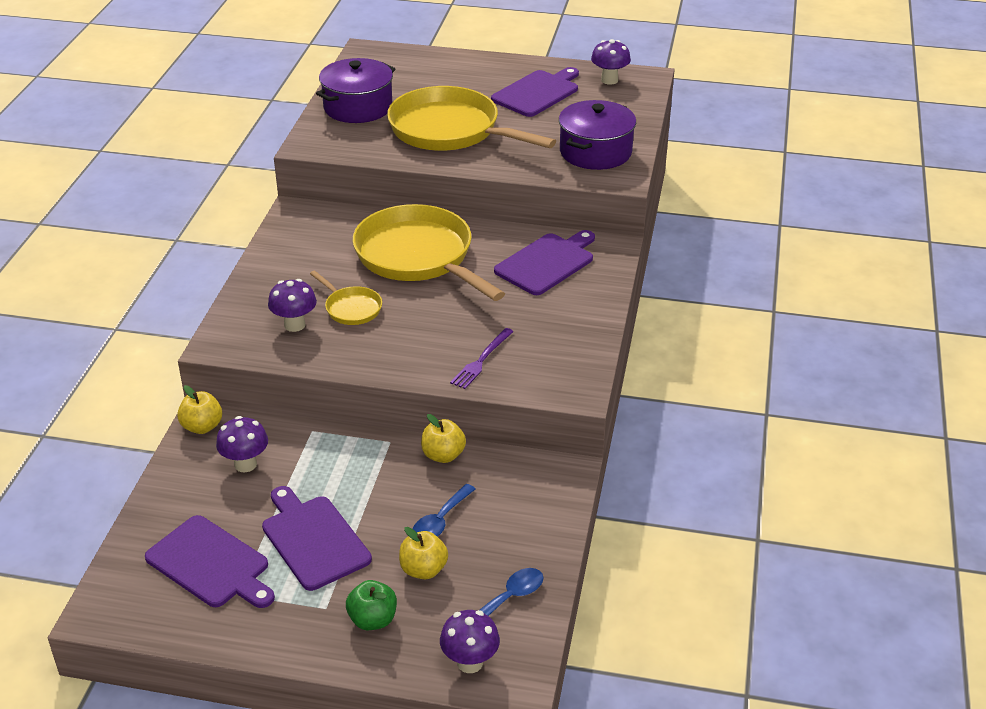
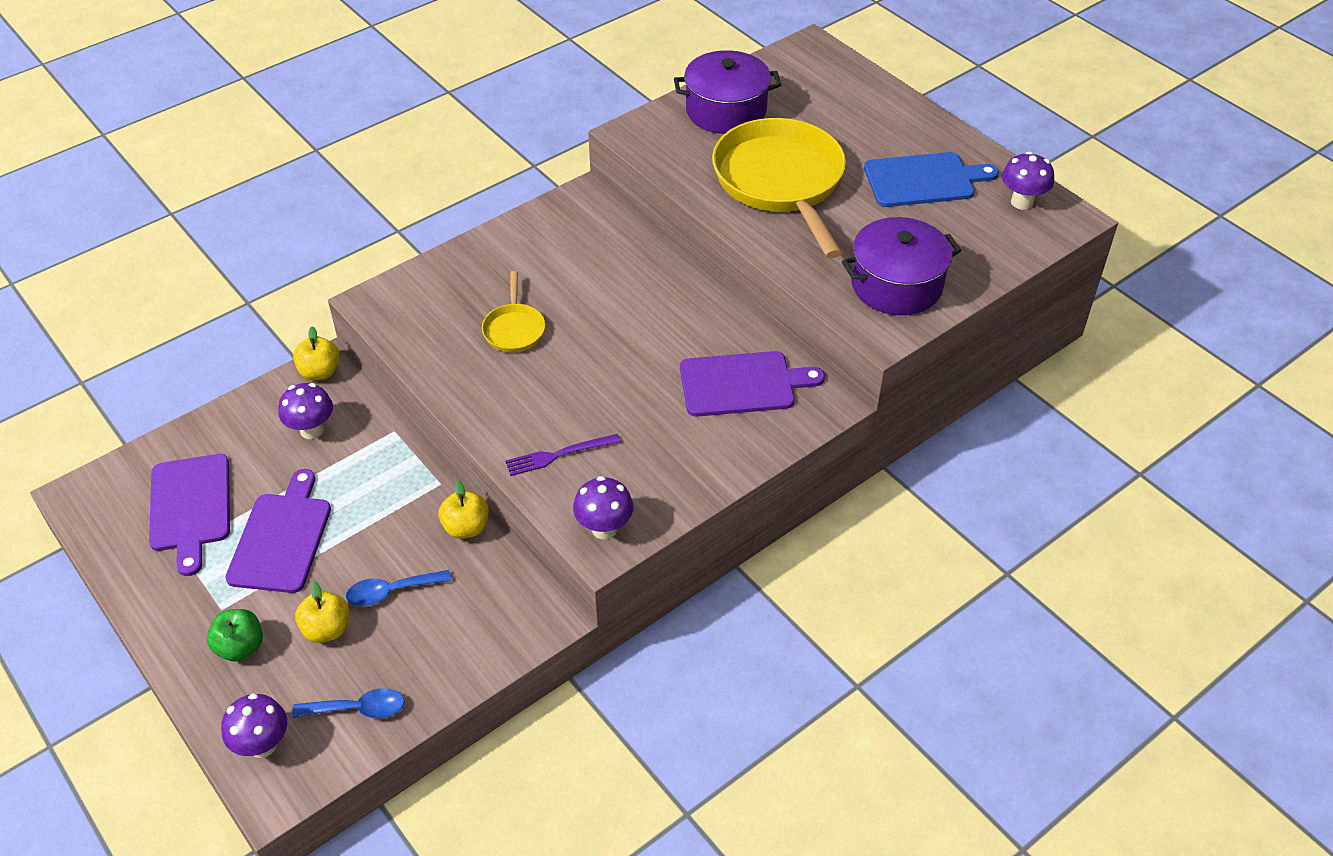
camera: 40 degrees right, 10 degrees up
purple mushroom [268,279,317,332] -> purple mushroom moved to [573,476,633,539]
yellow pan [352,204,505,301] -> none
purple cutting board [491,67,579,117] -> blue cutting board [864,152,999,207]

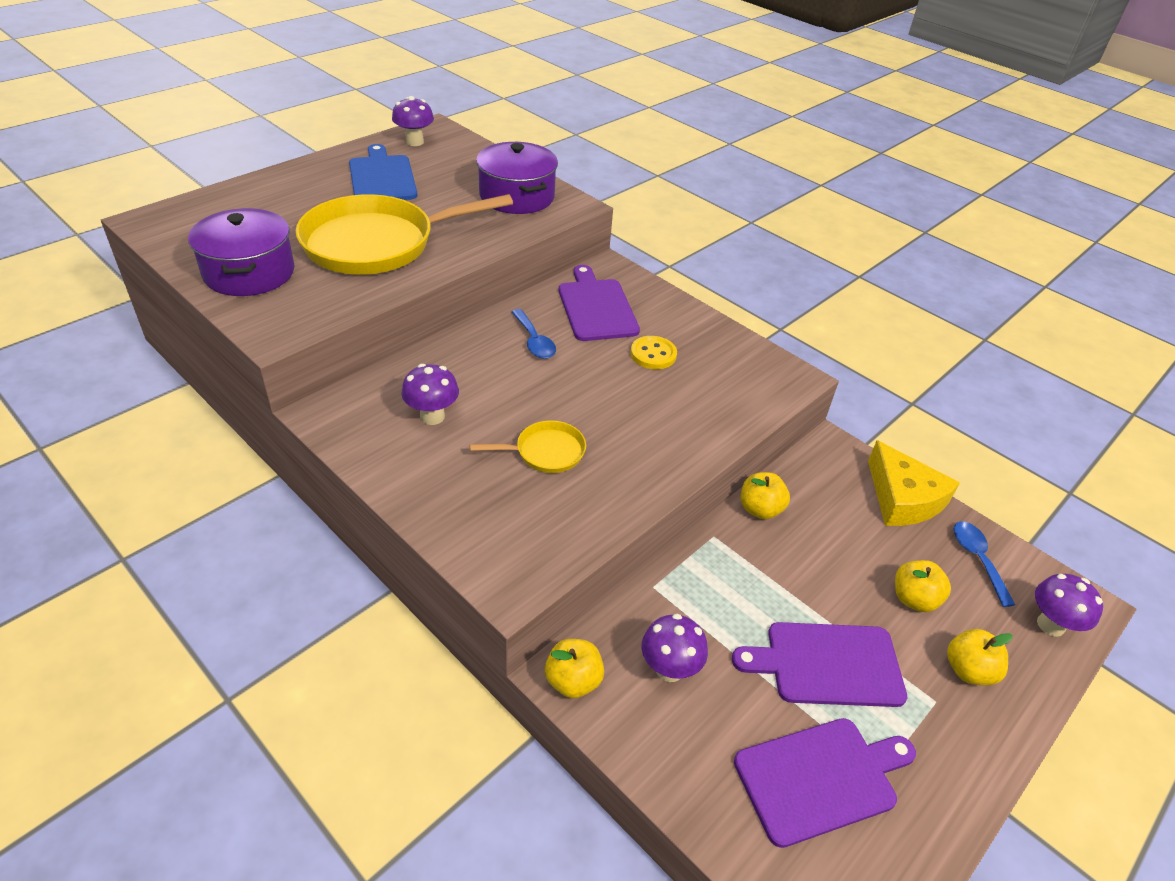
camera: 100 degrees left, 5 degrees down
green apple [207,609,263,661] -> yellow apple [947,629,1013,686]
blue spoon [346,570,452,606] -> blue spoon moved to [511,309,556,359]
purple fork [505,434,621,476] -> none
purple mushroom [573,476,633,539] -> purple mushroom moved to [401,364,459,425]
none -> yellow button [630,336,677,369]
none -> yellow cheese [868,440,960,526]

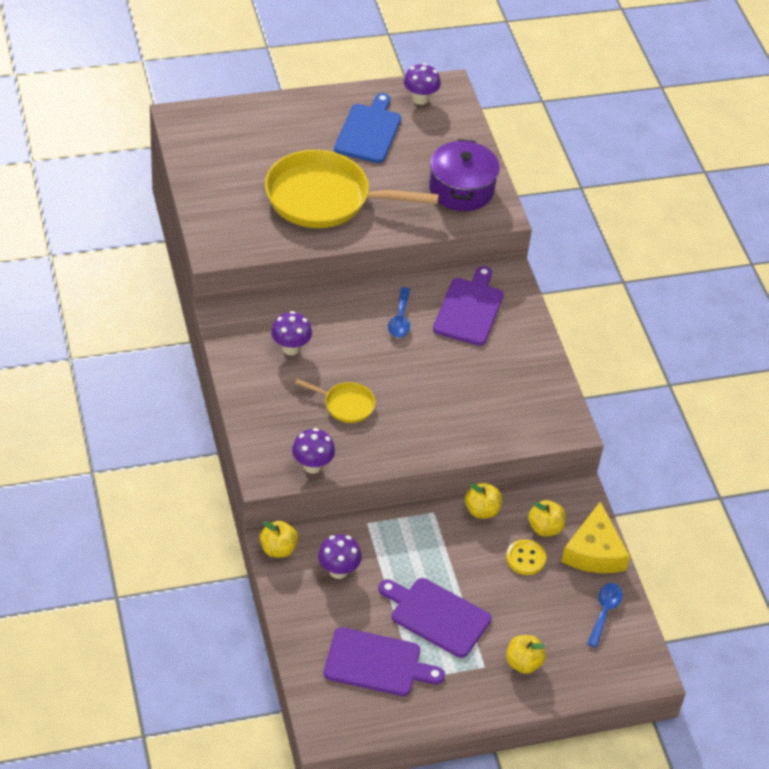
camera: 30 degrees right, 5 degrees up
purple pot [188,208,294,296] -> none
yellow button [630,336,677,369] -> yellow button moved to [506,539,546,575]
yellow apple [895,560,951,612] -> yellow apple moved to [528,500,565,536]
purple mushroom [1035,574,1103,637] -> purple mushroom moved to [292,428,335,474]

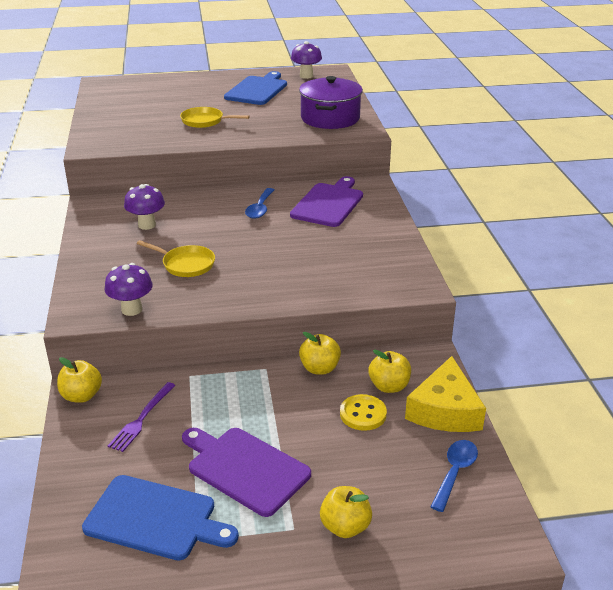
camera: 10 degrees right, 15 degrees down
yellow pan [265,150,439,228] -> yellow pan [180,107,250,128], size x0.45
purple mushroom [318,534,362,579] -> purple fork [108,382,176,452]
purple cutting board [324,627,445,696] -> blue cutting board [82,475,239,561]

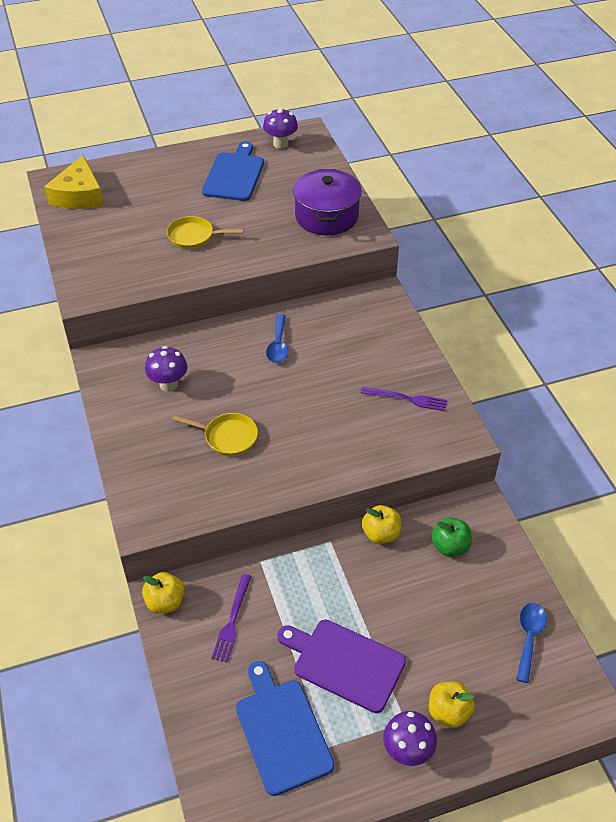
camera: 10 degrees left, 15 degrees up
blue cutting board [82,475,239,561] -> blue cutting board turned 120 degrees counterclockwise [236,661,334,796]
purple mushroom [105,263,153,316] -> purple mushroom moved to [383,711,437,766]
purple cutting board [290,176,363,227] -> none
yellow button [340,394,387,431] -> none
yellow apple [368,350,411,393] -> green apple [431,517,472,557]
yellow cheese [405,356,486,432] -> yellow cheese moved to [44,155,104,209]
none -> purple fork [361,387,447,411]

